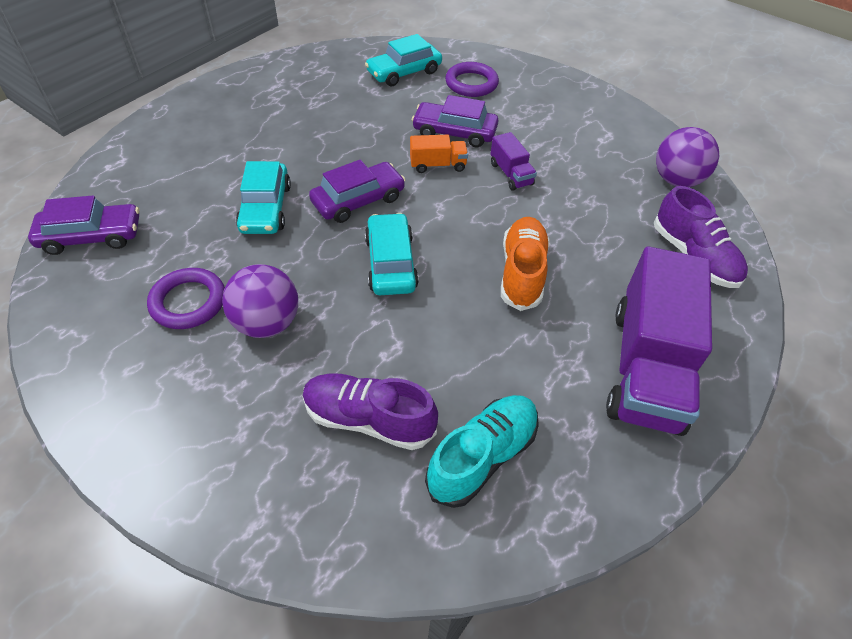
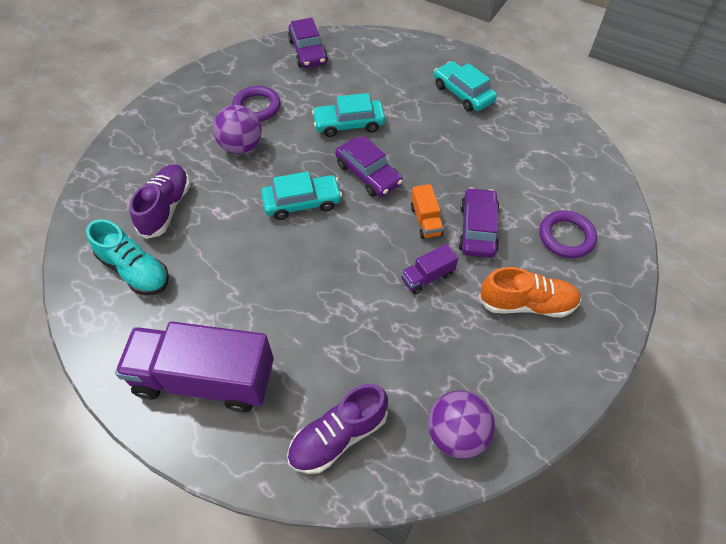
camera: 85 degrees right, 5 degrees up
turquoise car [365,34,442,86] -> turquoise car moved to [434,61,497,112]
orange shoe [501,217,550,311] -> orange shoe moved to [478,267,581,317]

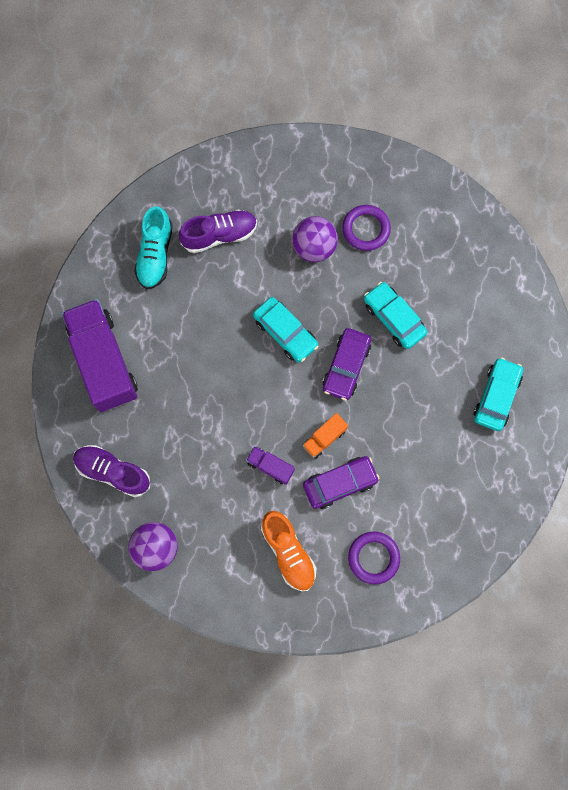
camera: 60 degrees right, 20 degrees up
purple car [288,18,328,68] -> none

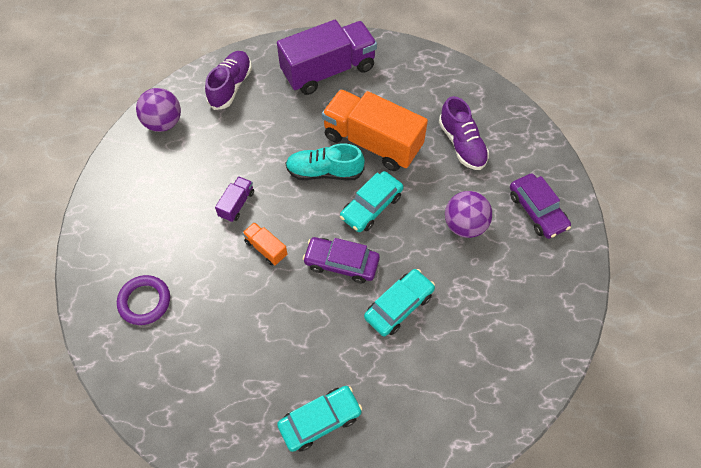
camera: 85 degrees right, 15 degrees down
turquoise shoe [134,206,173,289] -> turquoise shoe moved to [286,143,365,180]
orange shoe [261,511,316,591] -> none
purple car [303,456,379,509] -> purple car moved to [510,173,571,239]
purple ring [342,205,391,251] -> none
turquoise car [474,357,523,431] -> turquoise car turned 45 degrees counterclockwise [277,386,362,452]
none -> orange truck [322,89,428,171]

